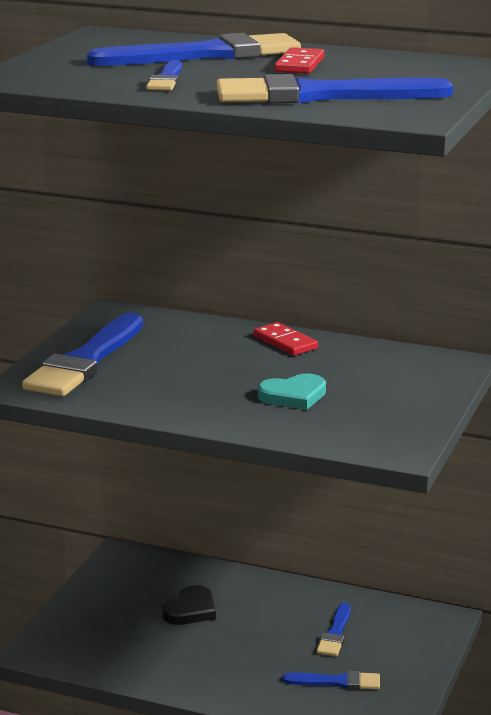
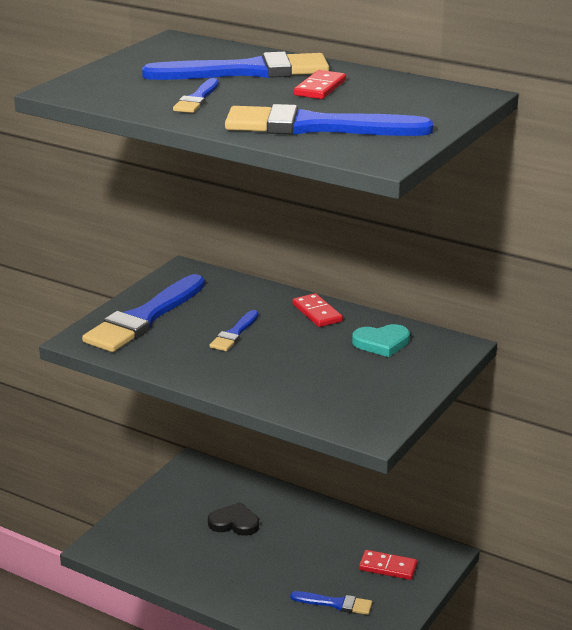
camera: 10 degrees right, 5 degrees up
black heart [163,585,216,625] -> black heart turned 120 degrees counterclockwise [208,502,259,536]
turquoise heart [258,373,326,410] -> turquoise heart moved to [352,324,410,357]
blue brush [317,603,351,656] -> blue brush moved to [209,310,259,351]
none -> red domino [359,550,417,580]

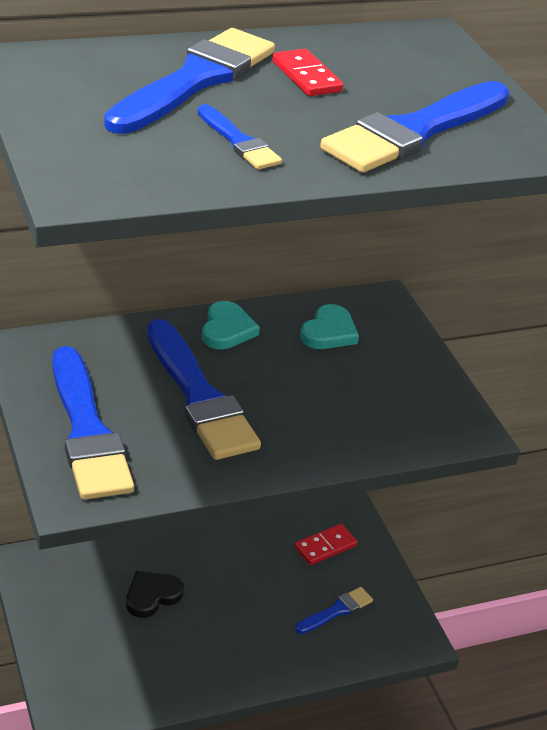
camera: 55 degrees left, 10 degrees up
blue brush [209,310,259,351] -> blue brush [147,319,261,460], size x2.06
red domino [293,293,343,327] -> turquoise heart [202,301,260,349]

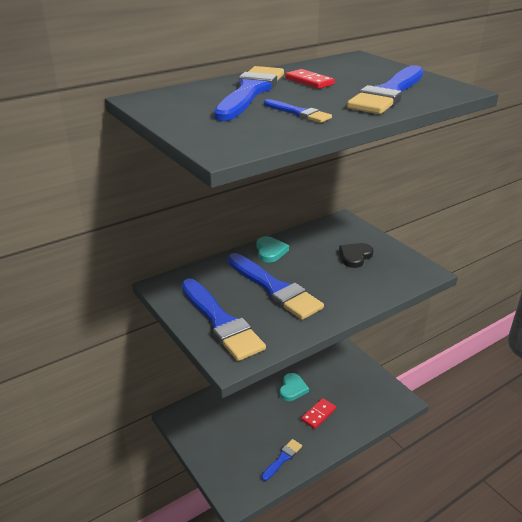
camera: 10 degrees left, 5 degrees down
black heart [126,571,184,618] -> black heart moved to [339,243,373,268]
red domino [294,524,357,565] -> red domino moved to [301,398,336,429]
blue brush [296,587,373,634] -> blue brush moved to [261,439,302,481]
turquoise heart [300,304,359,349] -> turquoise heart moved to [280,373,309,401]

